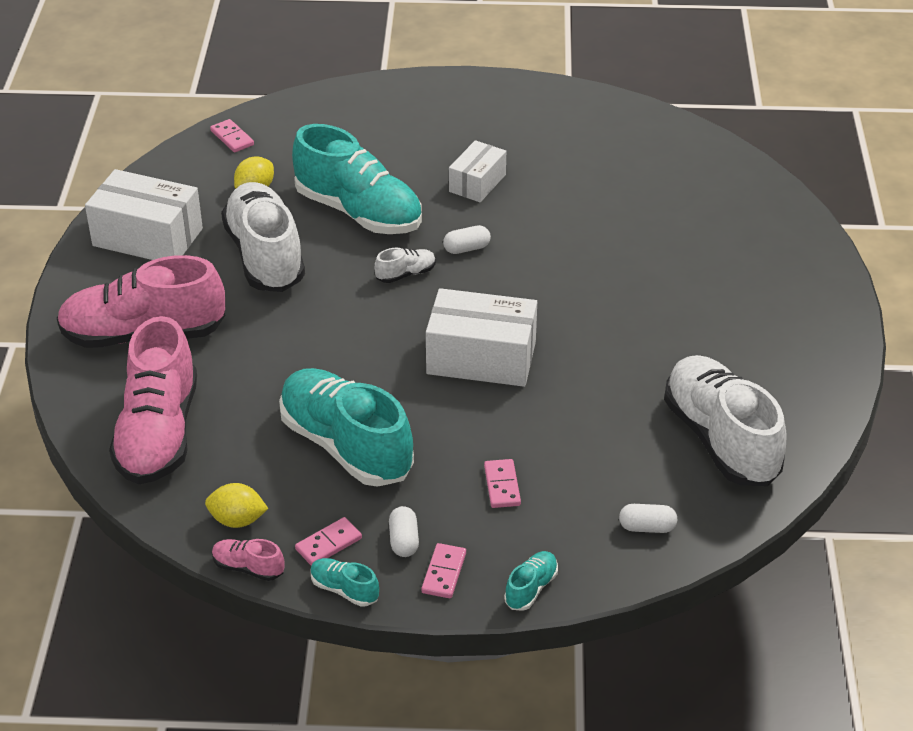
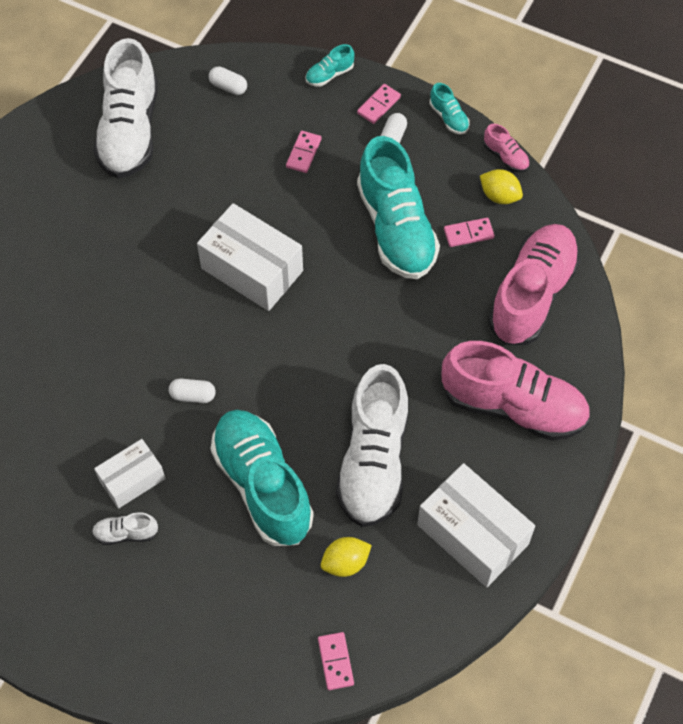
camera: 155 degrees left, 20 degrees up
pink domino [295,517,362,566] -> pink domino moved to [444,218,494,247]
white shoe [374,248,436,283] -> white shoe moved to [92,512,158,545]

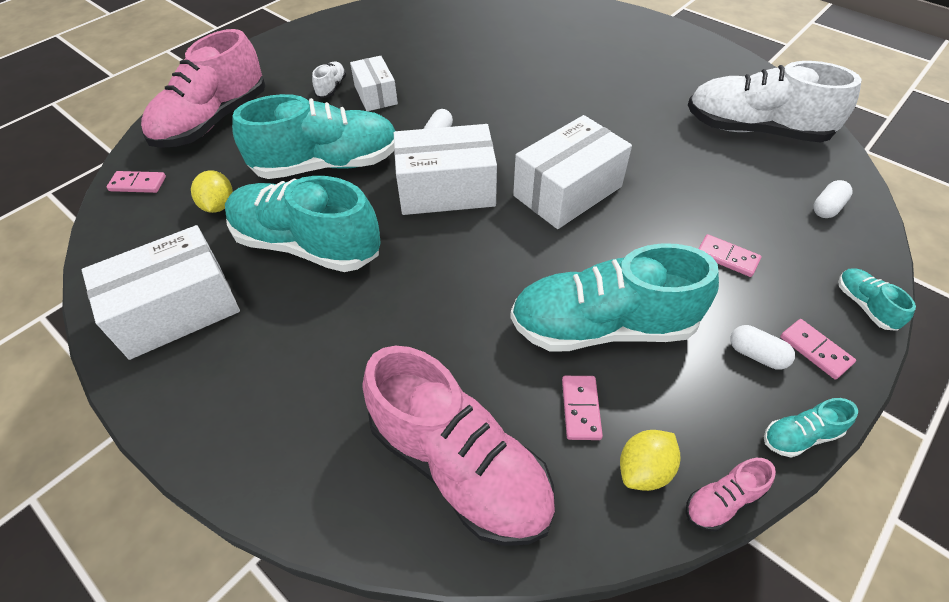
camera: 105 degrees right, 10 degrees down
white shoe [336,364,409,527] -> turquoise shoe [225,176,381,272]
pink shoe [442,341,590,441] -> pink shoe moved to [141,29,266,148]
none -> white box [394,124,497,215]

